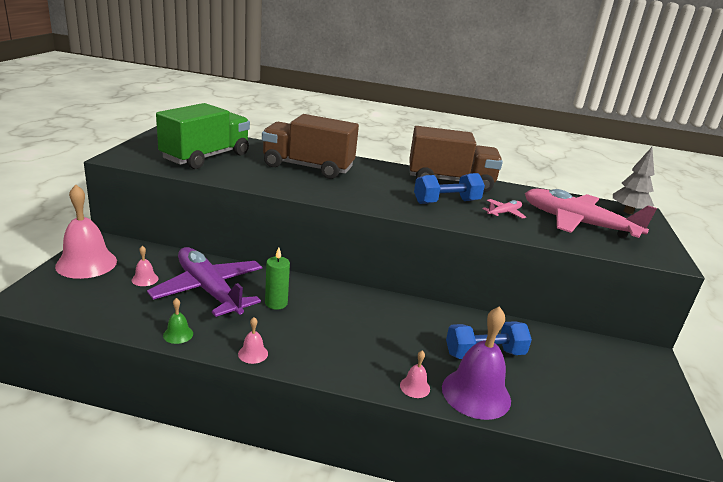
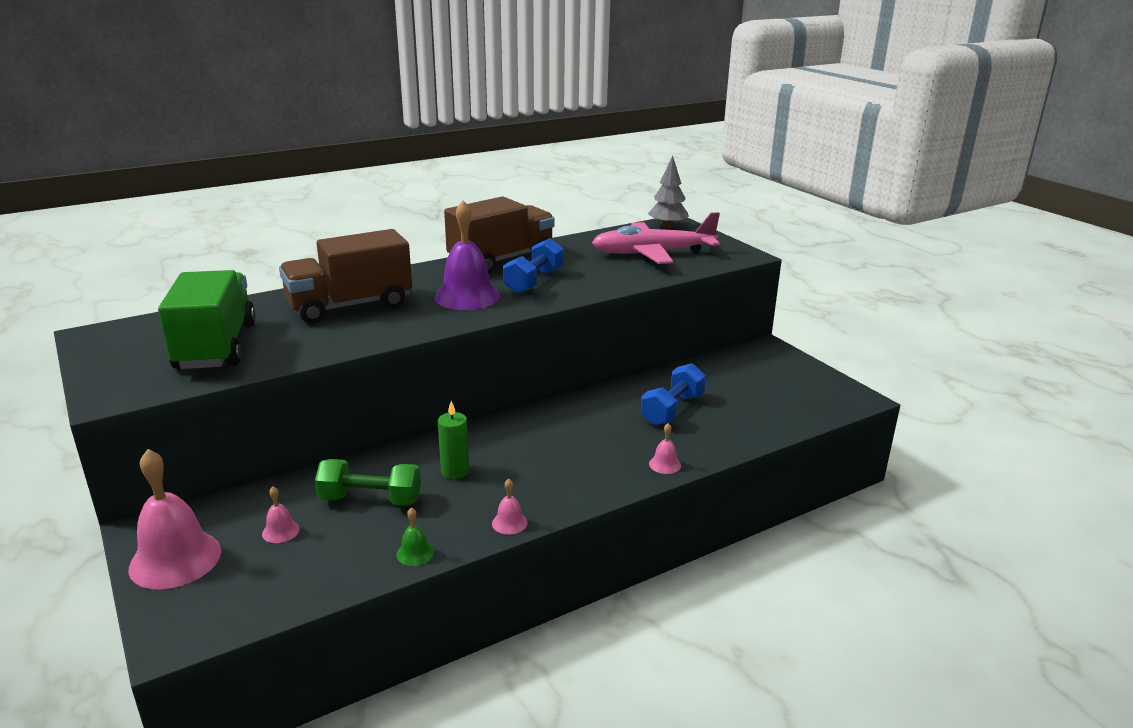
camera: 40 degrees left, 0 degrees up
purple plane [147,247,262,317] -> green dumbbell [315,459,421,506]
purple bell [442,306,511,420] -> purple bell moved to [435,200,500,310]
pink plane [482,199,526,219] -> none

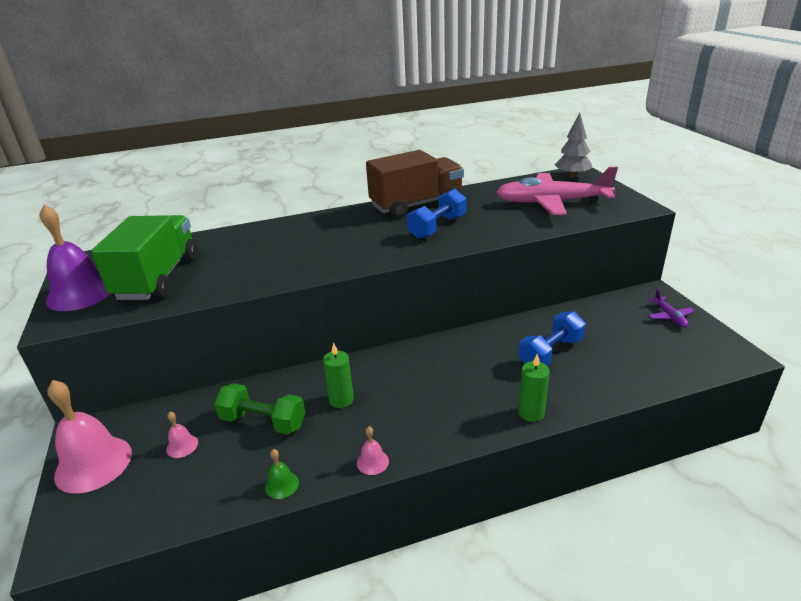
camera: 15 degrees right, 5 degrees up
brown truck [279,229,412,323] -> none
purple bell [435,200,500,310] -> purple bell moved to [40,204,110,311]
pink bell [649,423,681,474] -> green candle [518,354,550,422]
none -> purple plane [648,289,695,328]

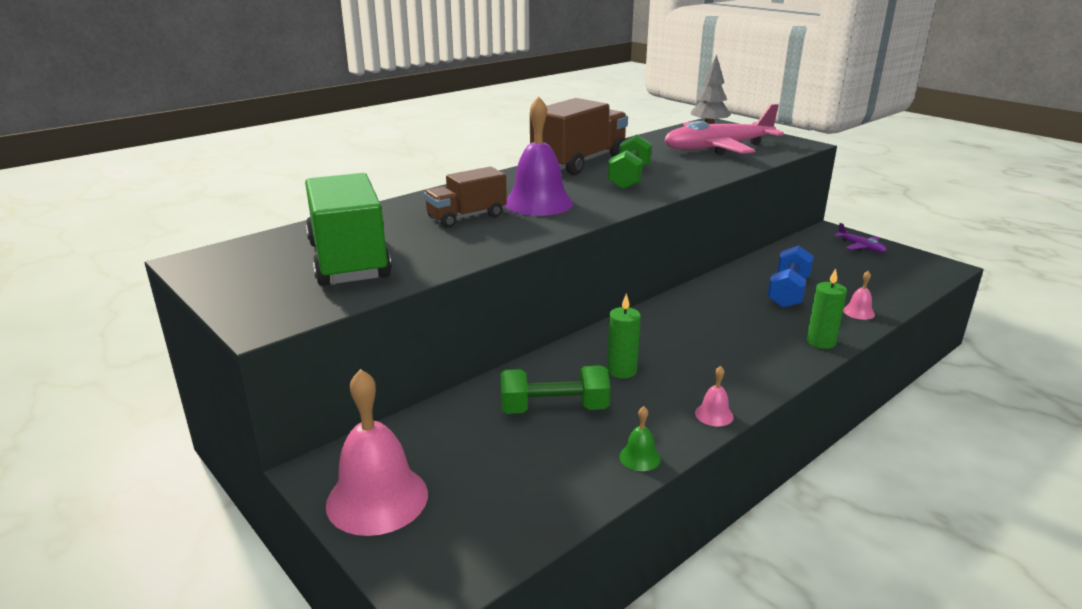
camera: 25 degrees left, 5 degrees down
purple bell [40,204,110,311] -> purple bell moved to [504,96,573,216]
pink bell [166,412,198,458] -> pink bell moved to [843,271,875,320]
blue dumbbell [407,189,466,239] -> green dumbbell [608,134,652,190]
none -> brown truck [424,167,507,228]

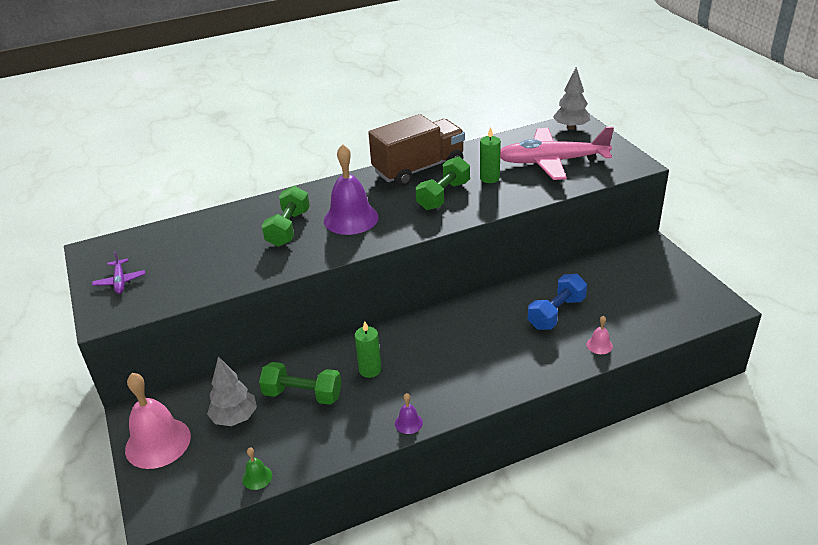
camera: 20 degrees right, 10 degrees up
green truck [305,173,392,286] -> none
brown truck [424,167,507,228] -> green dumbbell [262,186,310,247]
green bell [619,406,661,471] -> green bell moved to [242,447,272,490]
pink bell [695,366,734,426] -> purple bell [395,393,423,434]
green candle [807,268,847,349] -> green candle moved to [480,127,501,183]
purple plane [834,223,887,253] -> purple plane moved to [92,251,145,294]
none -> grey tree [207,356,257,426]

